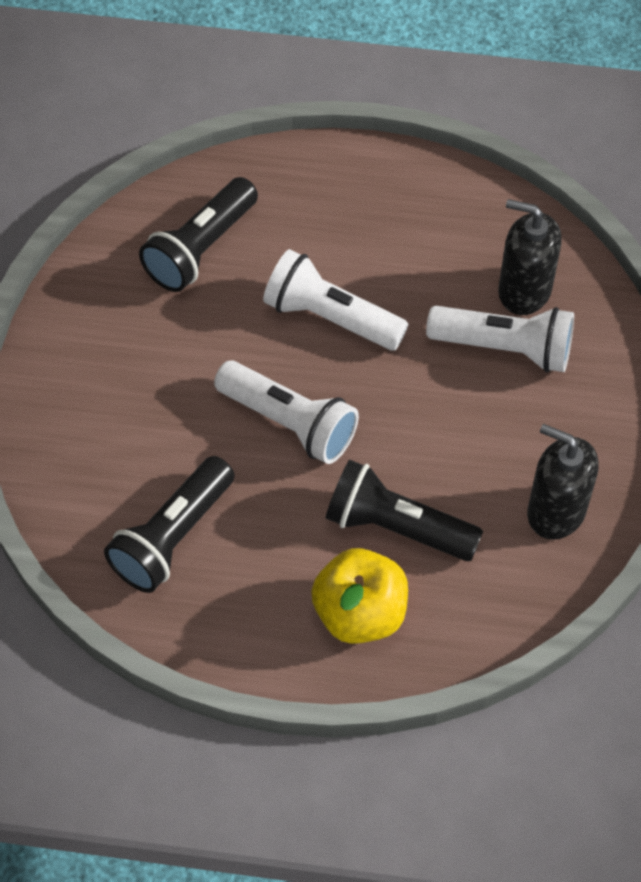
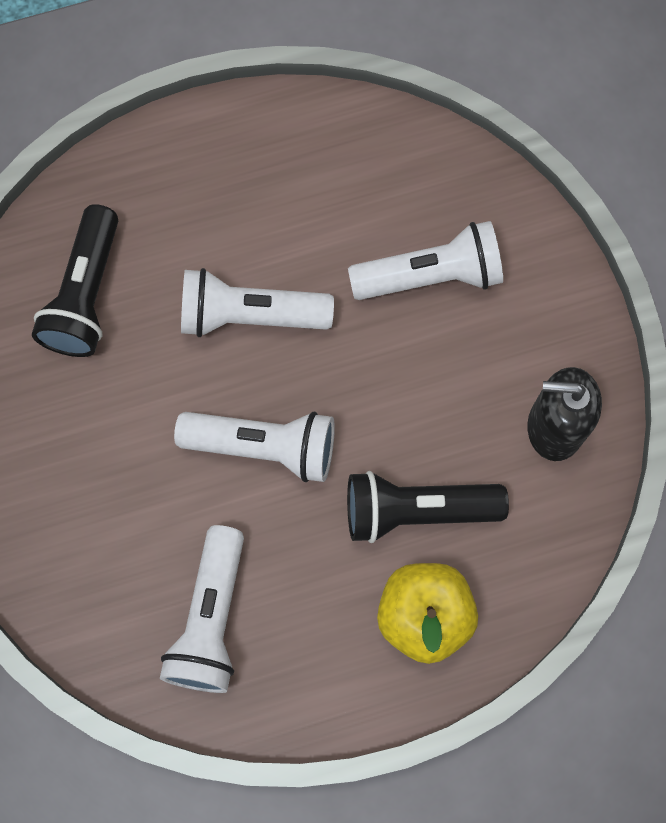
camera: 25 degrees left, 15 degrees up
black flashlight [104,456,235,593] -> white flashlight [160,525,244,693]
black soap dispenser [498,199,562,315] -> none

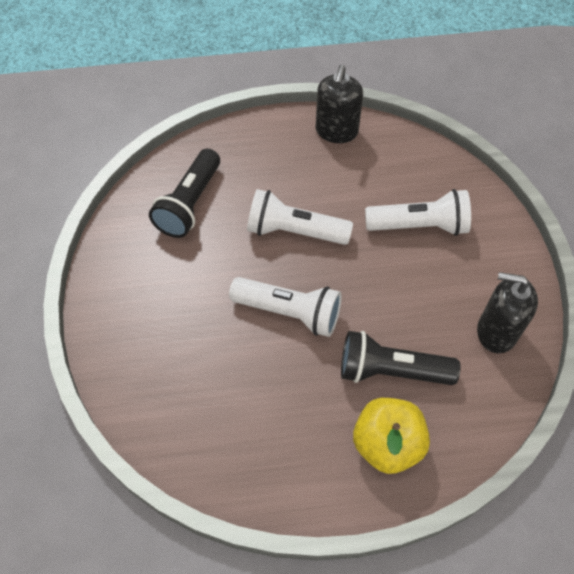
camera: 10 degrees right, 15 degrees down
white flashlight [160,525,244,693] -> none
none -> black soap dispenser [316,65,363,143]

